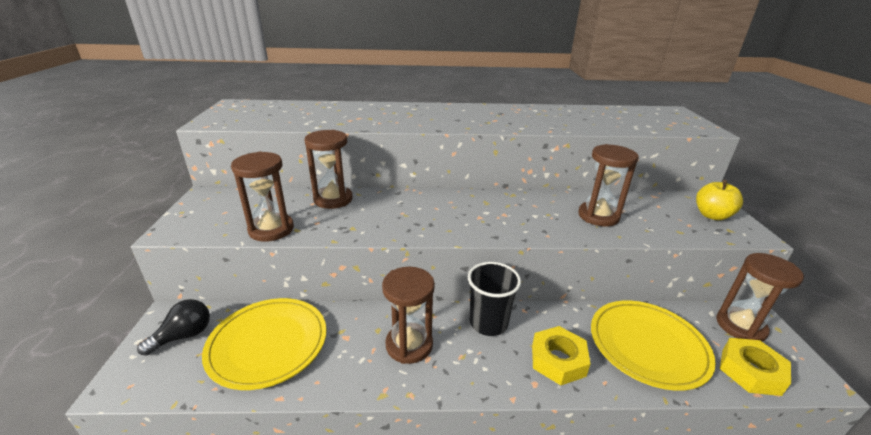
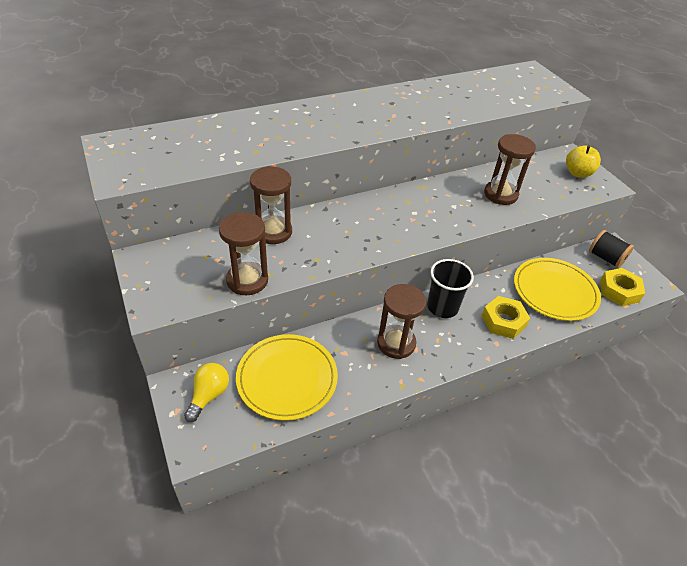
camera: 25 degrees left, 15 degrees up
black light bulb [137,299,210,356] -> yellow light bulb [184,363,229,422]
brown hourglass [716,253,804,341] -> black spool [589,230,634,268]

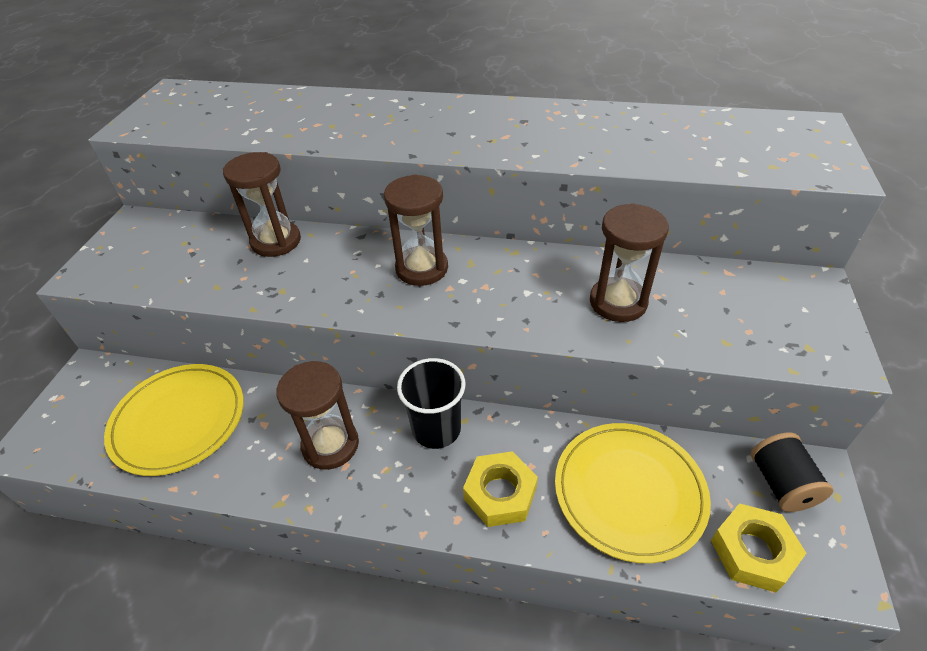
camera: 40 degrees right, 0 degrees up
yellow light bulb [184,363,229,422] -> none
brown hourglass [219,212,268,295] -> brown hourglass moved to [384,174,448,286]
yellow apple [566,145,601,178] -> none

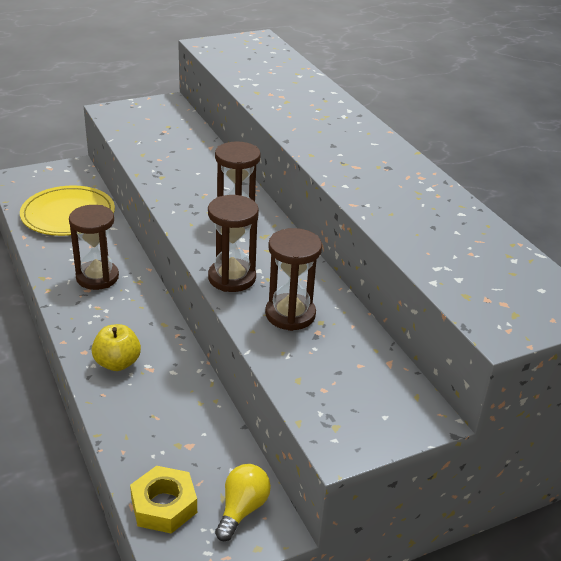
camera: 50 degrees right, 10 degrees down
brown hourglass [223,152,301,257] -> brown hourglass moved to [208,195,259,292]
black cup [397,358,465,449] -> none
yellow nut [463,451,538,527] -> yellow apple [91,324,141,371]
yellow plate [555,423,711,563] -> none
black spool [751,433,833,512] -> yellow light bulb [215,464,271,541]

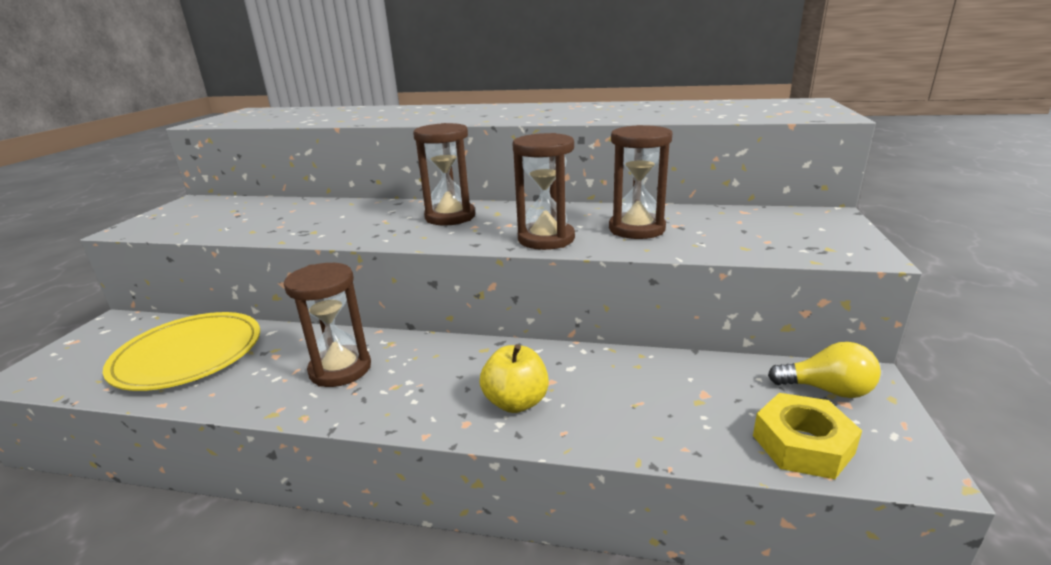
camera: 50 degrees left, 10 degrees down
yellow light bulb [215,464,271,541] -> yellow light bulb turned 135 degrees clockwise [768,342,881,398]

